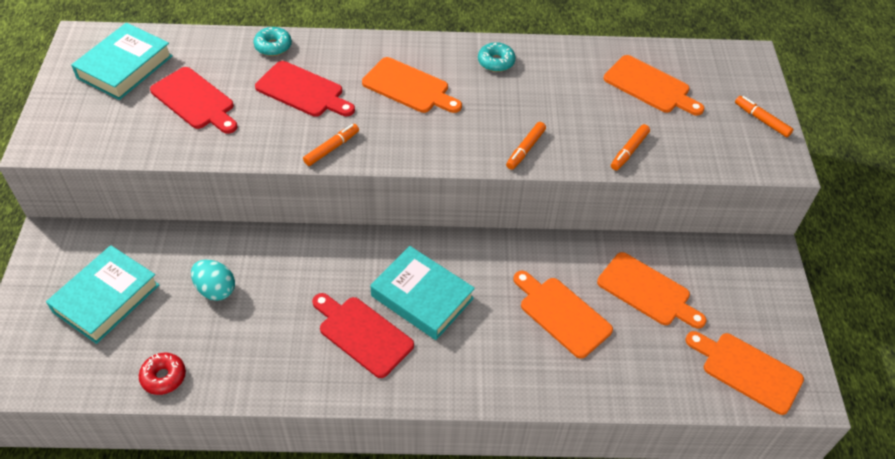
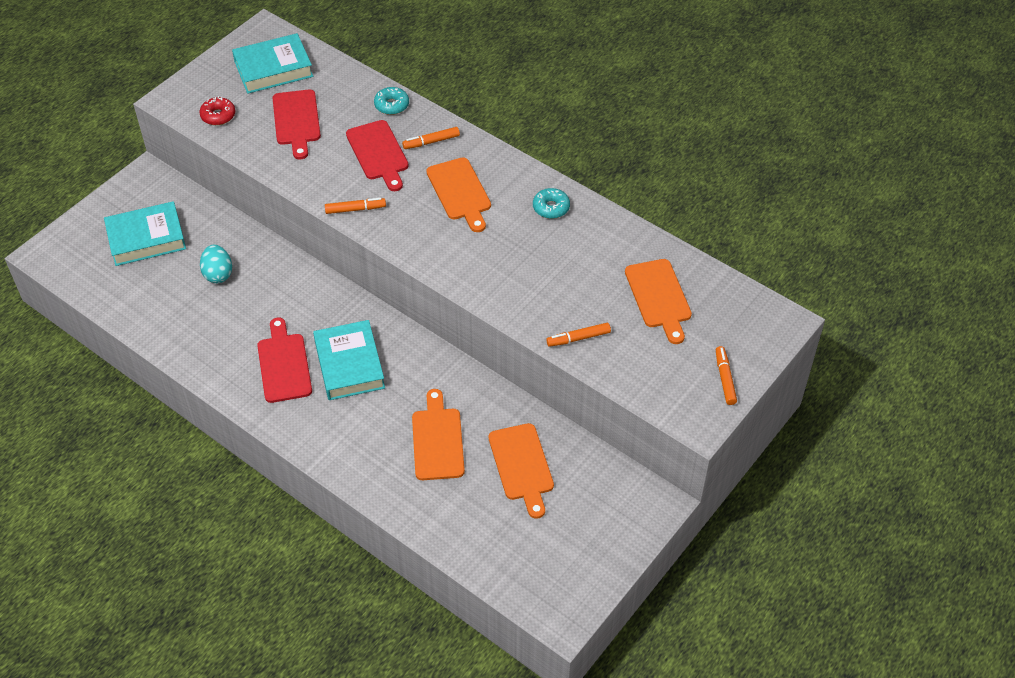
camera: 40 degrees right, 0 degrees up
red donut [139,353,186,395] -> red donut moved to [199,96,235,125]
orange marker [506,122,546,170] -> orange marker moved to [402,127,460,149]
orange cutting board [685,331,804,415] -> none

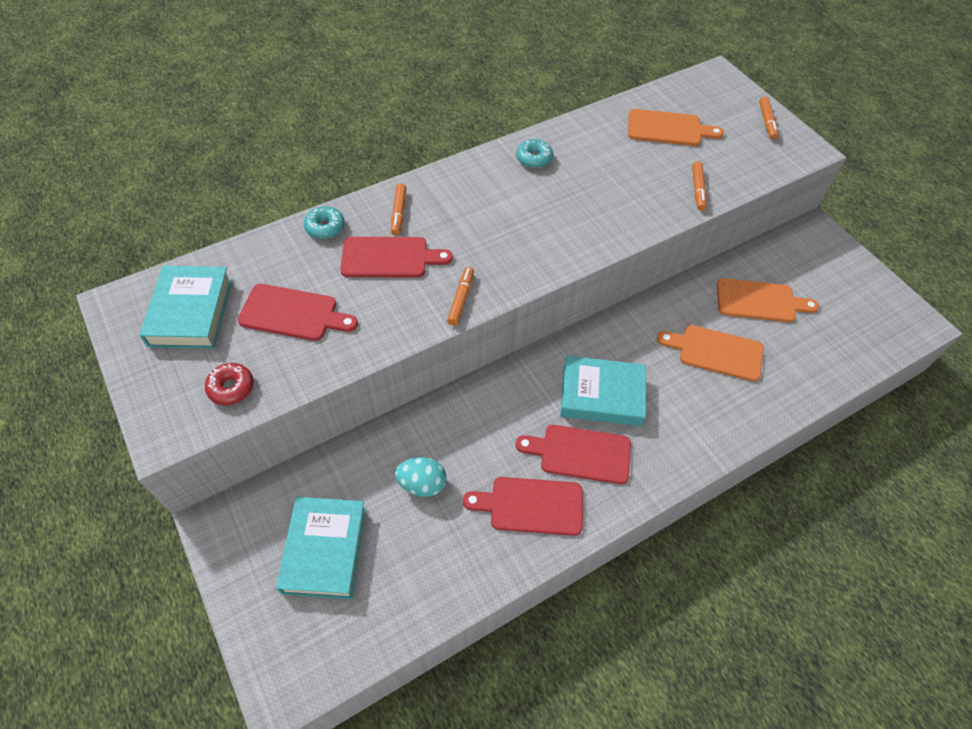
camera: 70 degrees left, 5 degrees up
orange cutting board [426,157,491,232] -> none
orange marker [716,346,737,405] -> orange marker turned 105 degrees counterclockwise [759,97,778,140]
none -> red cutting board [463,477,583,536]

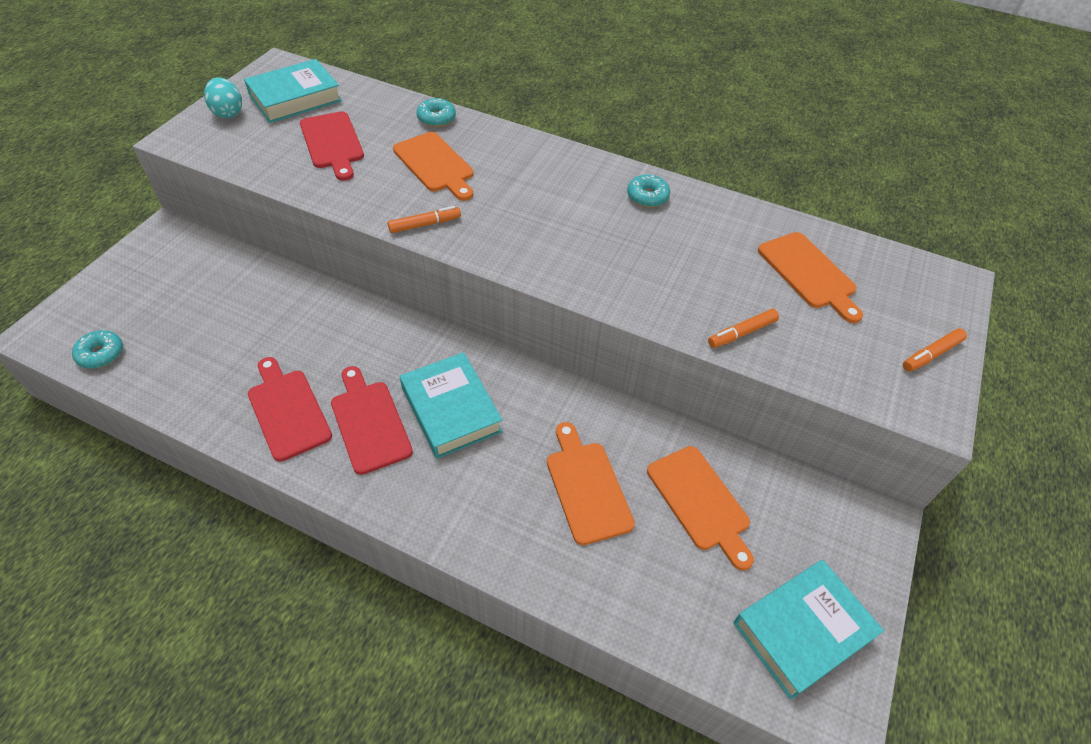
camera: 55 degrees right, 5 degrees down
red donut [205,363,254,405] -> none
turquoise book [276,497,366,599] -> turquoise book moved to [734,560,884,700]
red cutting board [340,237,453,278] -> orange cutting board [393,132,473,201]
orange marker [391,183,406,235] -> none
turquoise egg [395,457,447,497] -> turquoise egg moved to [204,77,242,118]
none -> turquoise donut [72,330,123,369]

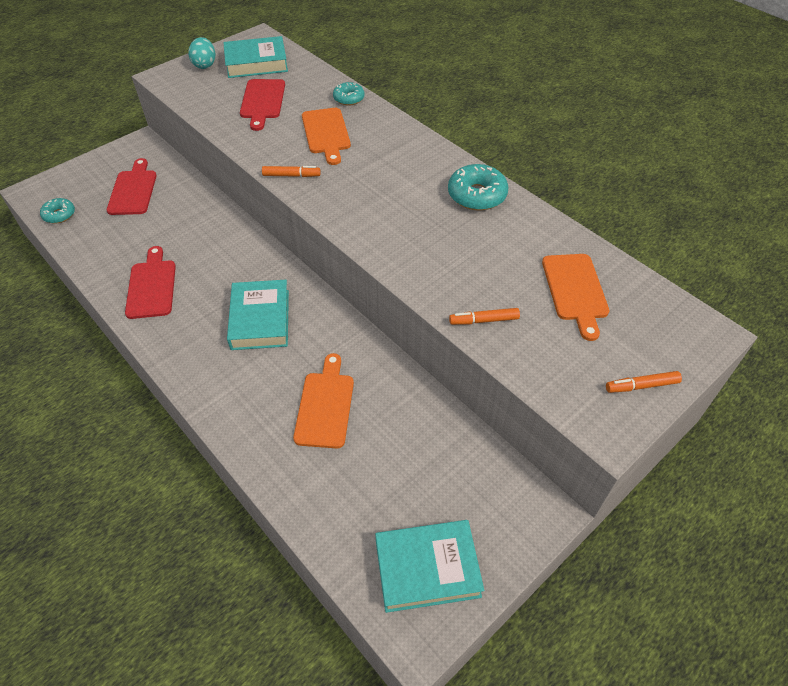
camera: 25 degrees right, 0 degrees up
red cutting board [331,366,413,475] -> red cutting board moved to [107,158,157,215]
turquoise donut [627,174,670,207] -> turquoise donut [448,164,509,211], size x1.63
orange cutting board [647,446,754,571] -> none

